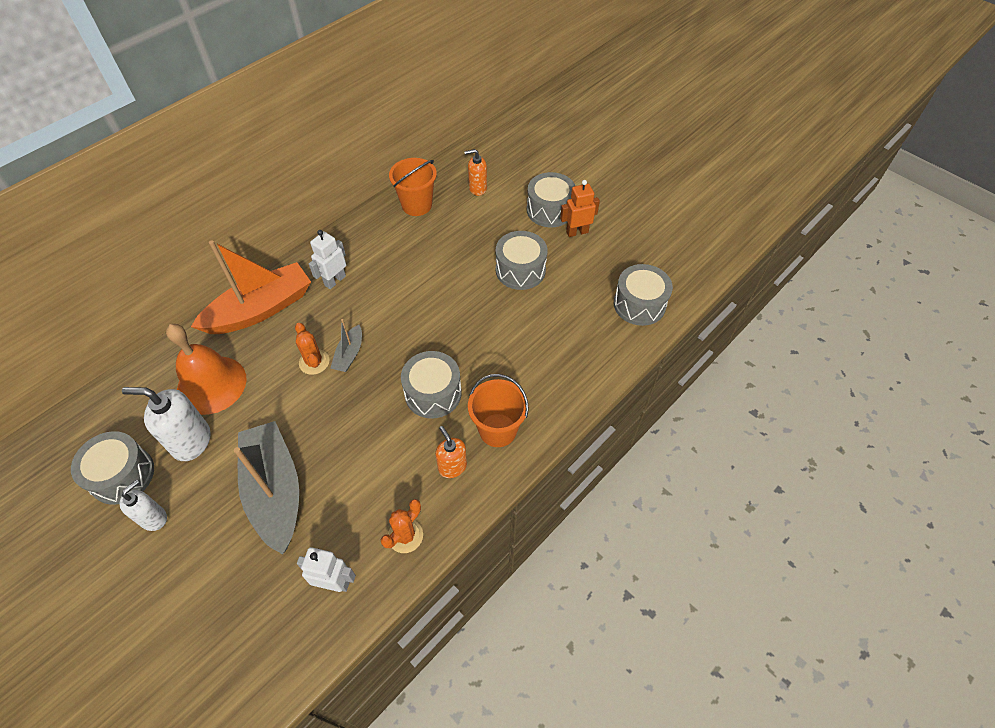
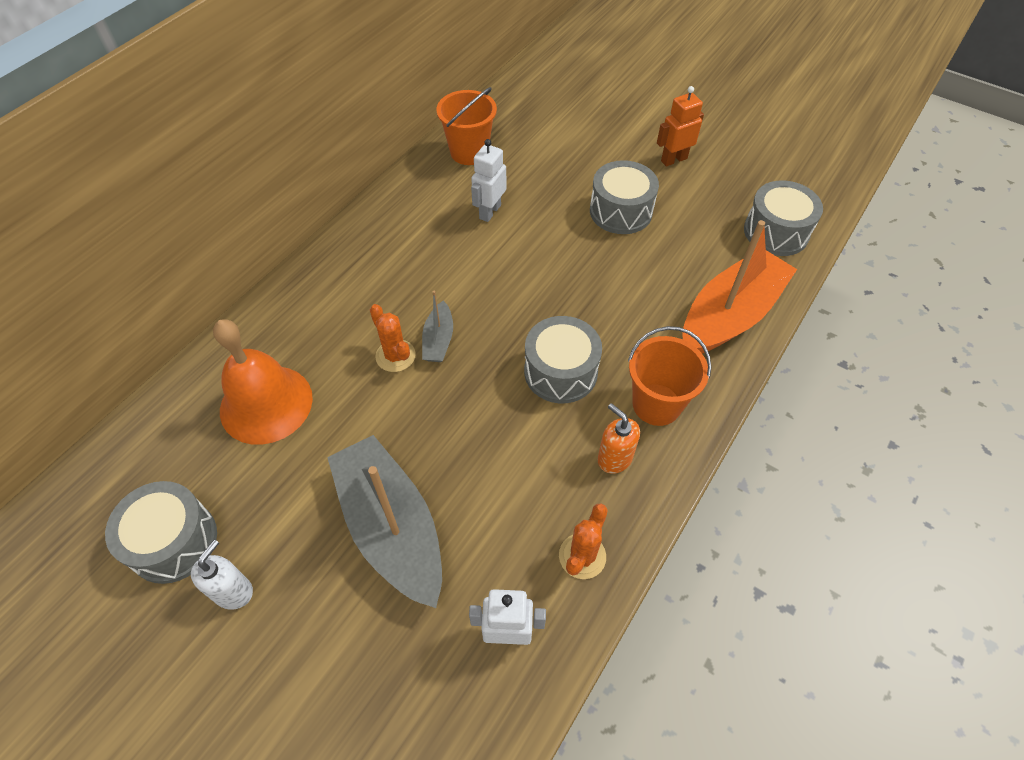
camera: 10 degrees left, 0 degrees up
white soap dispenser [122,387,210,461] -> none
orange boat [191,240,311,334] -> orange boat moved to [683,220,797,354]
white robot [309,230,346,289] -> white robot moved to [471,139,506,222]
orange soap dispenser [464,149,487,196] -> none
grey drum [527,172,575,227] -> none

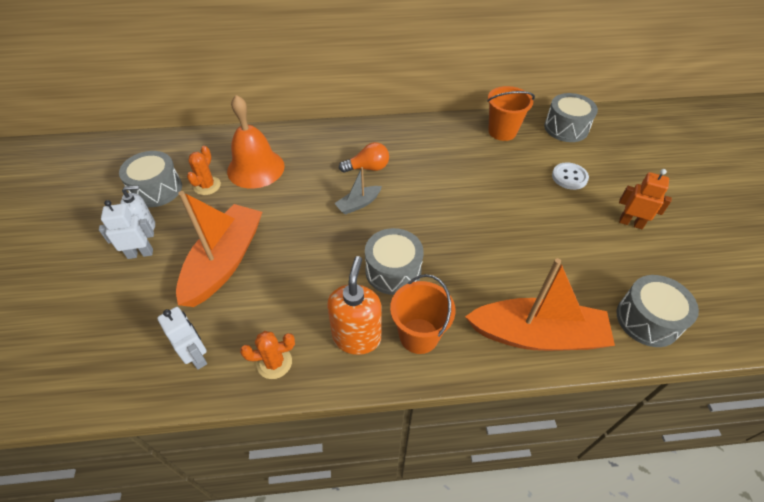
camera: 50 degrees right, 5 degrees down
grey boat [327,435,442,608] -> orange boat [176,191,262,307]
orange cactus [370,304,416,372] -> orange cactus moved to [187,146,221,195]
white robot [471,139,506,222] -> white robot moved to [99,200,154,259]
grey drum [590,160,659,234] -> grey drum moved to [544,93,598,142]
orange soap dispenser [598,403,640,474] -> orange soap dispenser [327,256,382,355], size x1.61
none -> orange light bulb [339,142,389,173]
none -> white button [552,162,589,190]

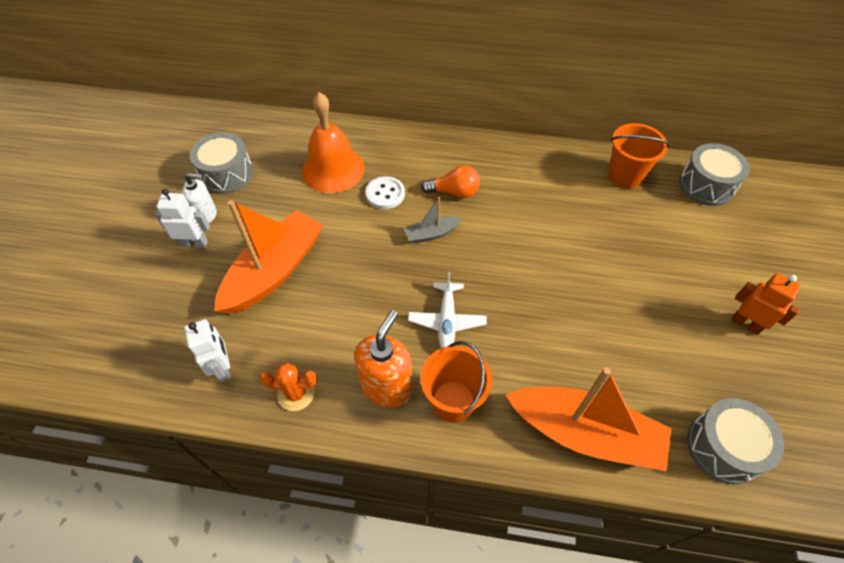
camera: 15 degrees right, 5 degrees up
orange cactus [187,146,221,195] -> none
grey drum [365,228,424,295] -> white plane [408,272,487,348]
white button [552,162,589,190] -> white button moved to [366,176,405,209]

